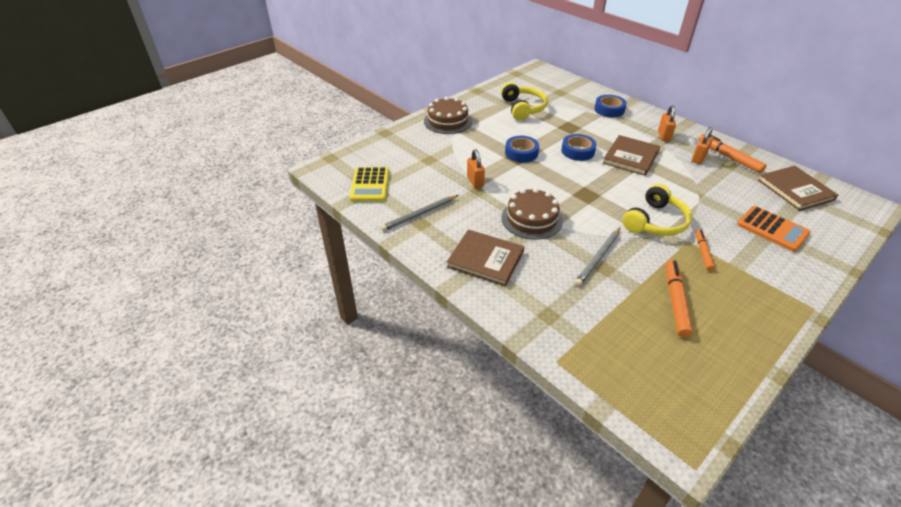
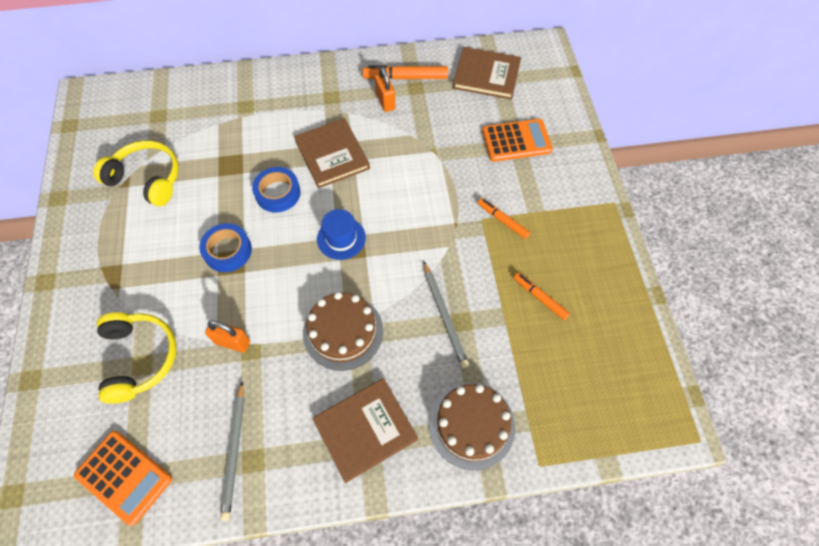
camera: 55 degrees left, 20 degrees up
yellow calculator [349,167,390,202] -> orange calculator [74,431,172,526]
brown cake [424,97,472,134] -> brown cake moved to [429,383,515,470]
blue tape [594,95,627,117] -> none
yellow headphones [623,184,692,236] -> yellow headphones moved to [97,312,177,404]
orange padlock [658,105,676,141] -> none
orange marker [666,259,693,337] -> orange marker [514,273,570,320], size x0.63
none -> blue hat [317,209,366,260]

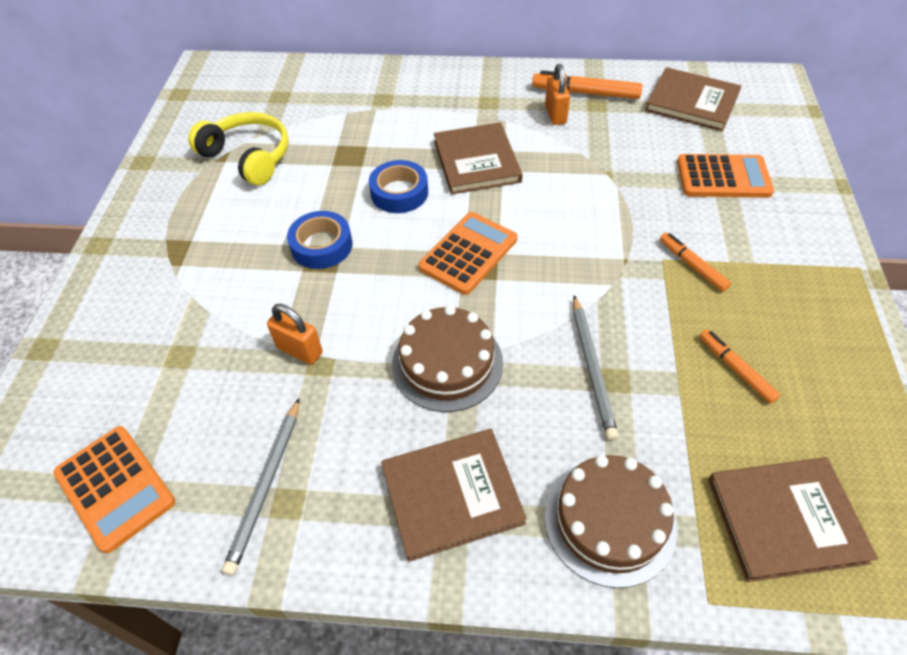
camera: 15 degrees right, 10 degrees down
yellow headphones [97,312,177,404] -> none
blue hat [317,209,366,260] -> orange calculator [418,212,517,295]
none -> brown book [708,457,878,582]

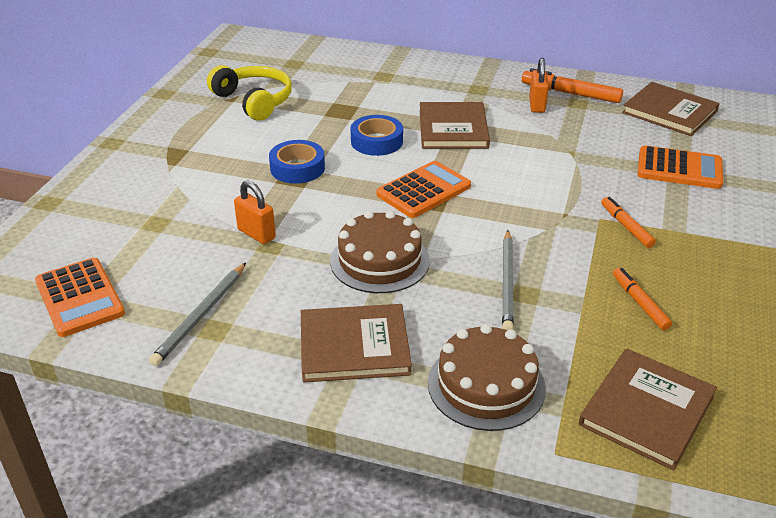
camera: 10 degrees right, 15 degrees down
brown book [708,457,878,582] -> brown book turned 60 degrees counterclockwise [579,348,717,471]

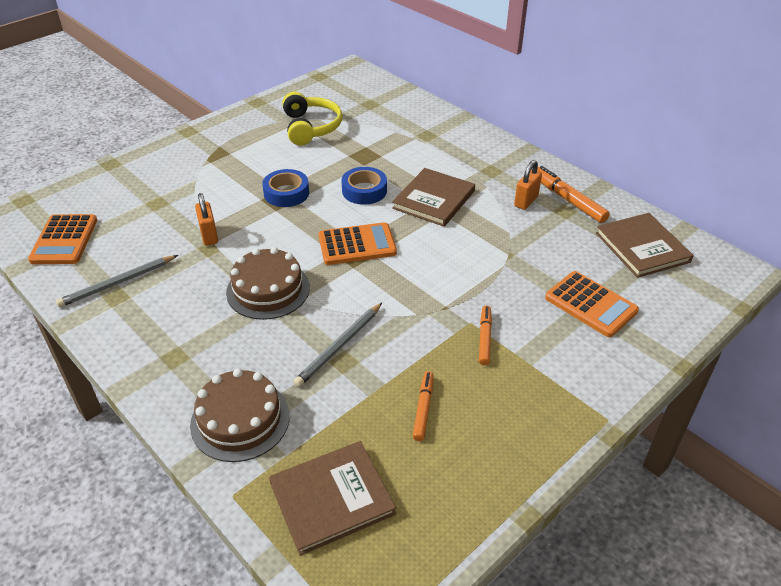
camera: 30 degrees right, 5 degrees up
brown book [301,304,412,383] -> none

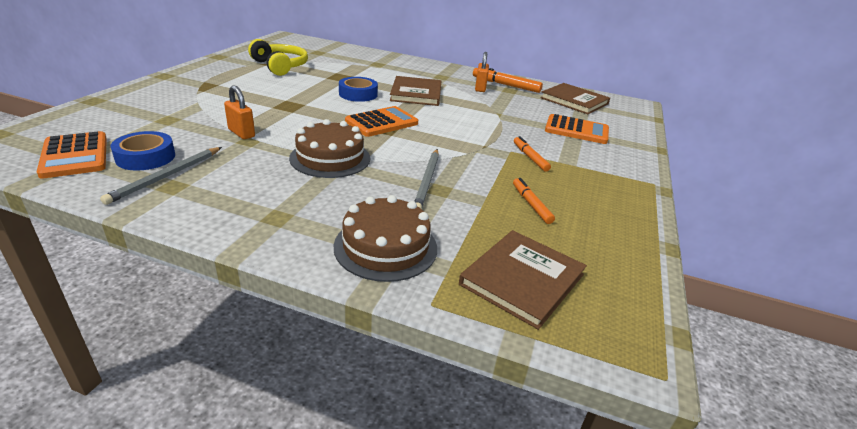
camera: 30 degrees left, 10 degrees down
blue tape [262,169,309,207] -> blue tape moved to [110,131,175,170]

